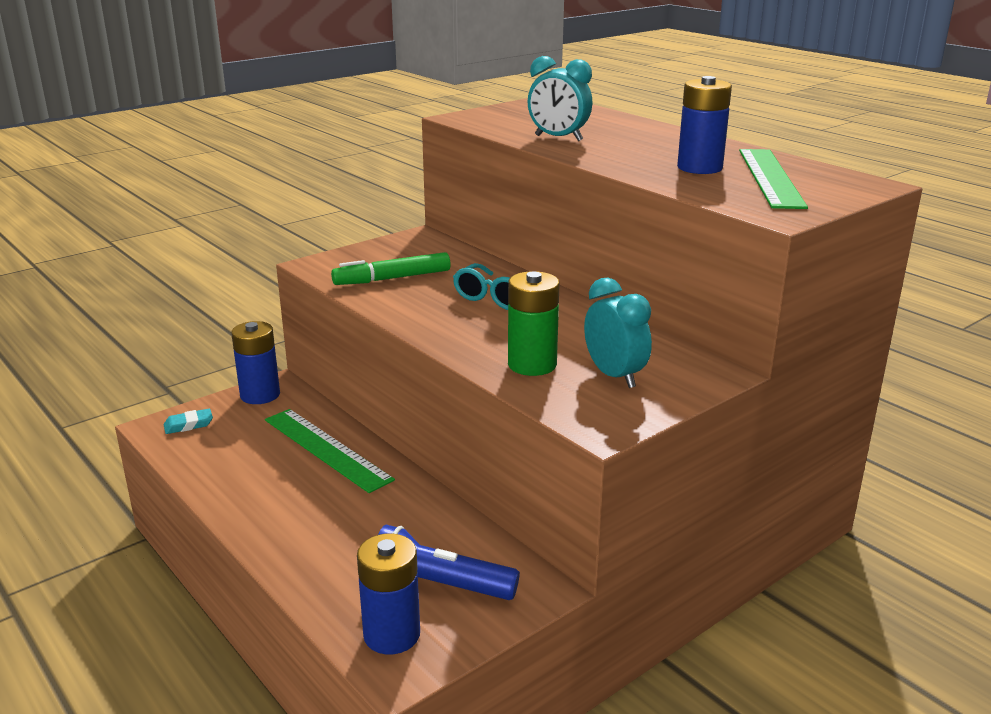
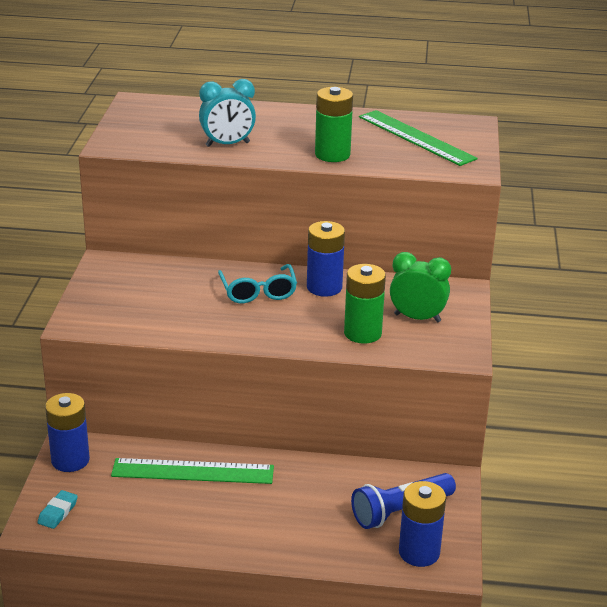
camera: 45 degrees left, 5 degrees up
green marker [331,252,451,285] -> none
turquoise clock [584,278,652,388] -> green clock [390,252,451,323]
blue battery [677,76,732,174] -> blue battery moved to [307,221,345,297]
none -> green battery [315,87,353,162]

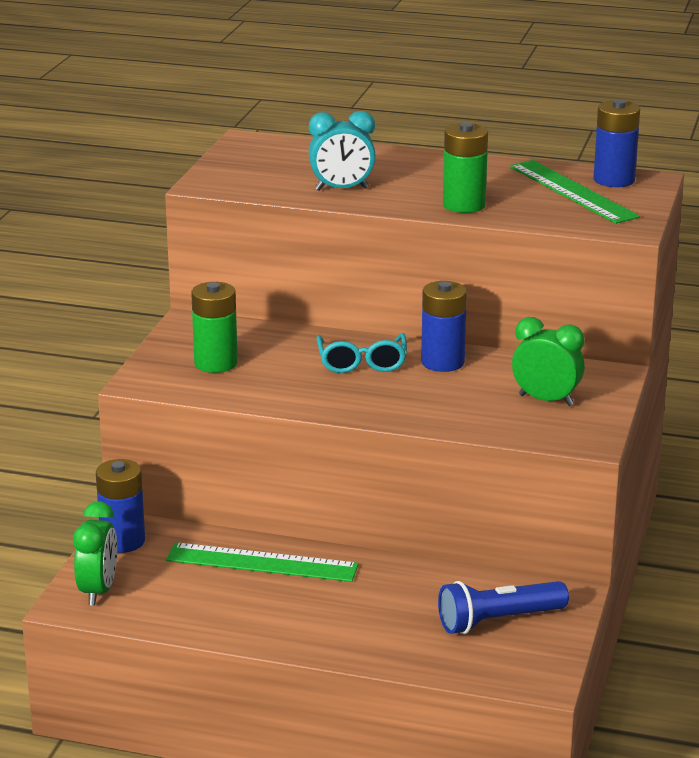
camera: 10 degrees right, 5 degrees down
turquoise eraser [37,490,78,529] -> green clock [73,501,117,606]
green battery [344,264,386,344] -> green battery moved to [191,282,238,373]
blue battery [399,481,446,567] -> blue battery moved to [594,99,640,187]

